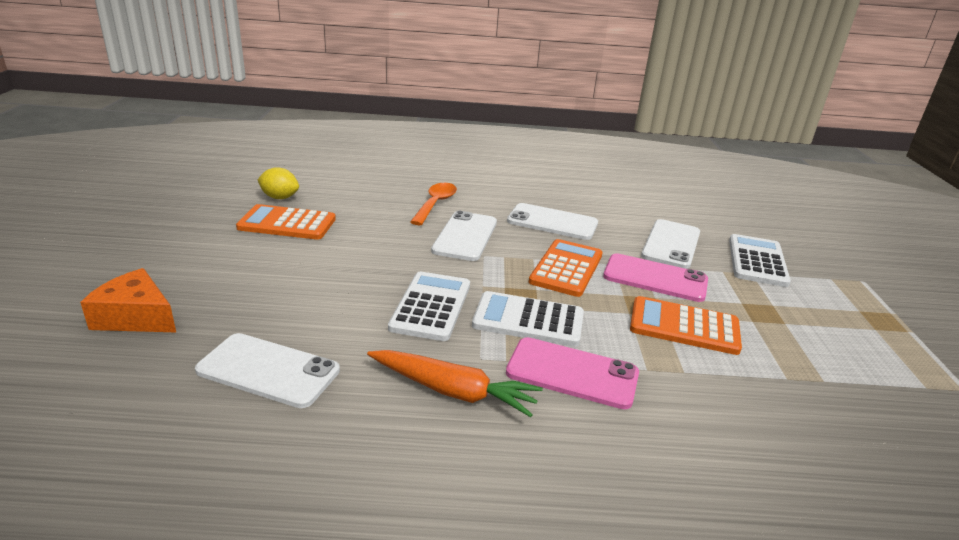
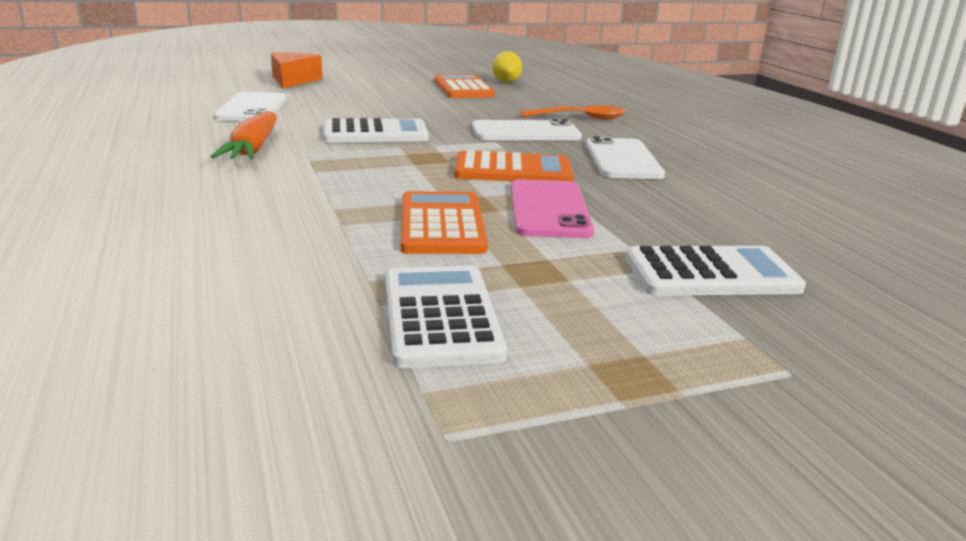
camera: 70 degrees right, 5 degrees down
white calculator [472,291,584,347] -> white calculator moved to [385,266,507,368]
pink phone [506,337,639,409] -> none
white phone [641,219,700,269] -> none

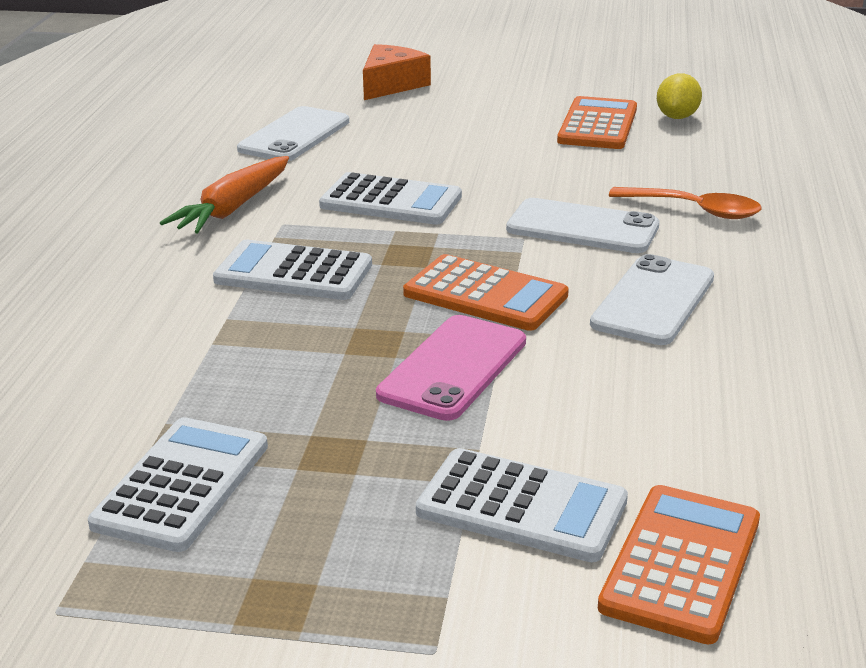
camera: 30 degrees right, 5 degrees up
orange calculator [401,191,488,254] -> orange calculator moved to [598,485,760,645]
none -> white calculator [213,240,372,300]

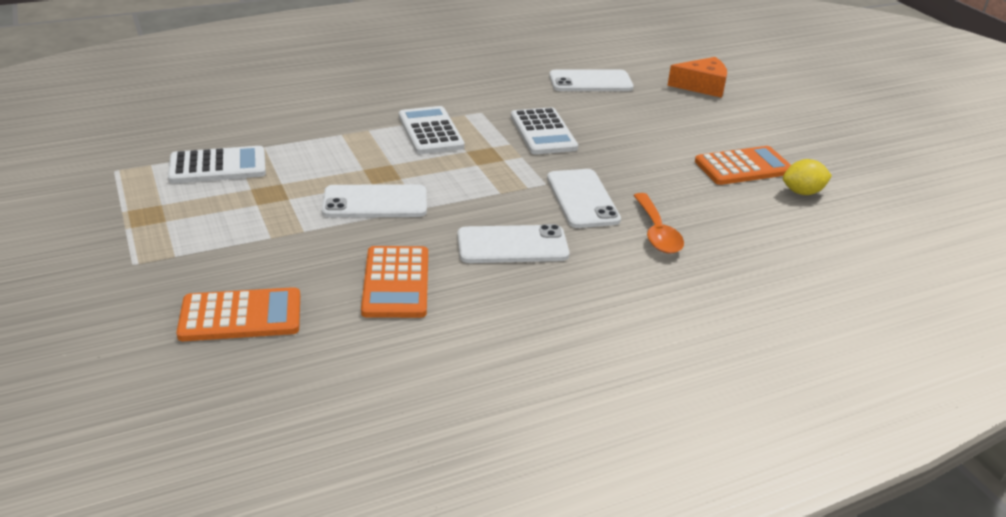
camera: 55 degrees right, 5 degrees up
orange carrot [160,156,289,234] -> none
pink phone [376,315,526,421] -> white phone [322,184,427,218]
orange calculator [403,254,569,331] -> orange calculator moved to [361,246,428,318]
white calculator [416,448,628,562] -> none

